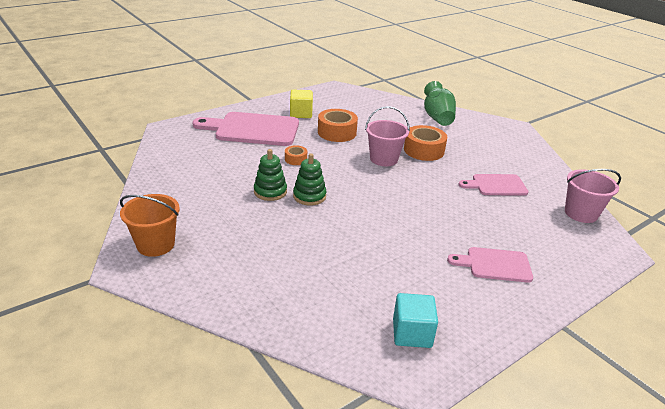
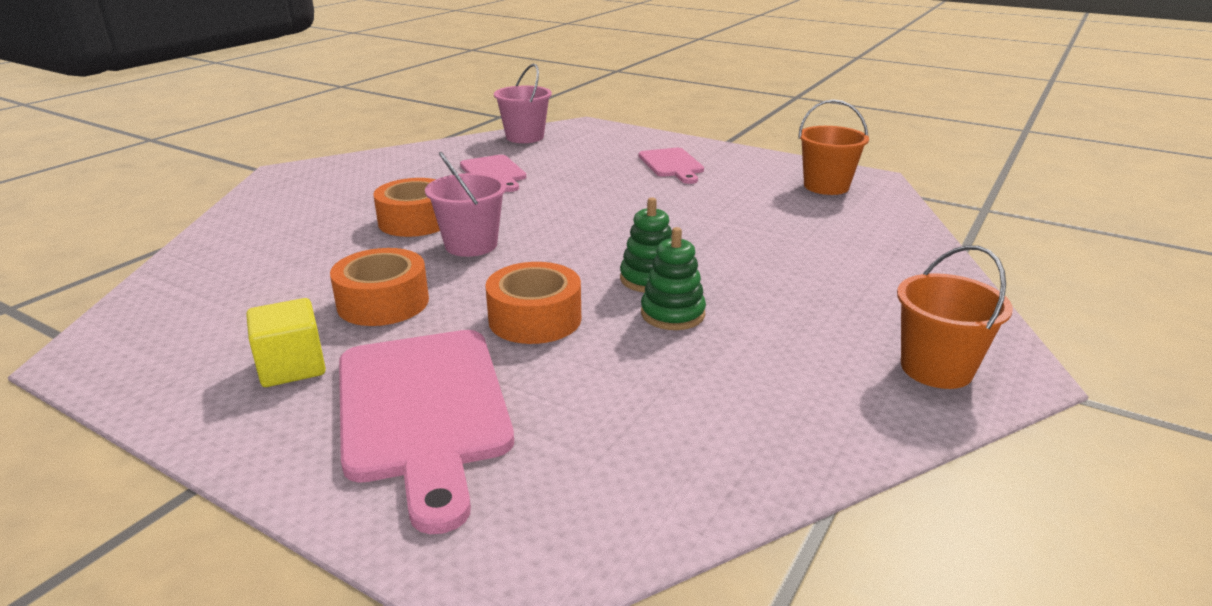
camera: 110 degrees left, 5 degrees down
orange tape [285,145,307,165] -> orange tape [485,262,581,344], size x1.90
turquoise cube [393,293,438,348] -> orange bucket [798,99,869,195]
green vase [424,81,456,126] -> none

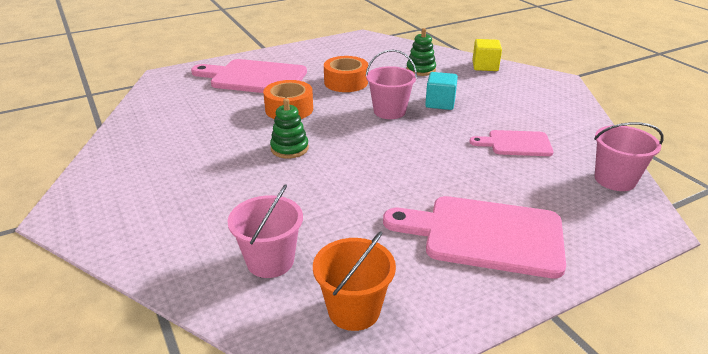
camera: 120 degrees right, 5 degrees up
yellow cube [246,298,326,387] -> yellow cube moved to [472,39,502,71]
orange tape [373,178,440,237] -> turquoise cube [425,72,458,110]
pink cutting board [639,148,704,184] -> pink cutting board [383,196,566,279], size x1.78
green stacking toy [641,227,706,330] -> green stacking toy moved to [406,28,436,76]
orange bucket [897,245,1013,389] -> none
none -> pink bucket [228,184,303,278]

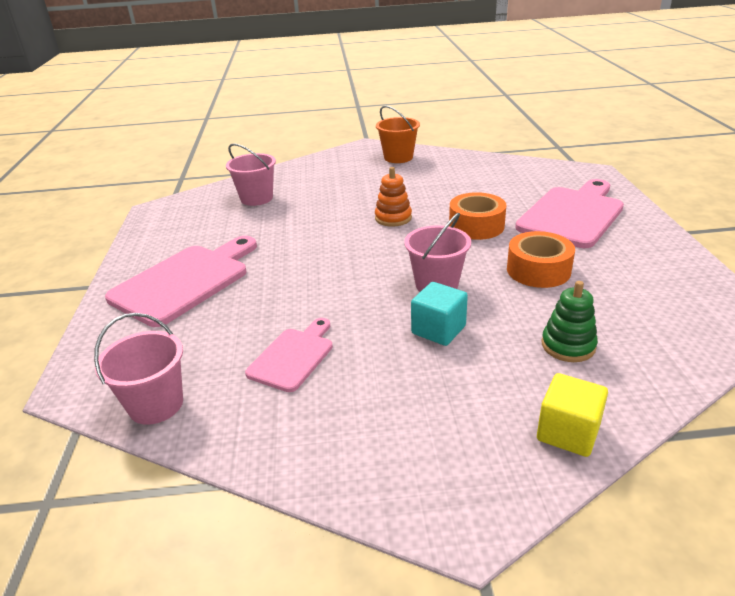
camera: 115 degrees right, 0 degrees up
green stacking toy [270,98,309,159] -> orange stacking toy [375,167,412,227]
orange bucket [313,231,396,331] -> orange bucket moved to [376,106,420,163]

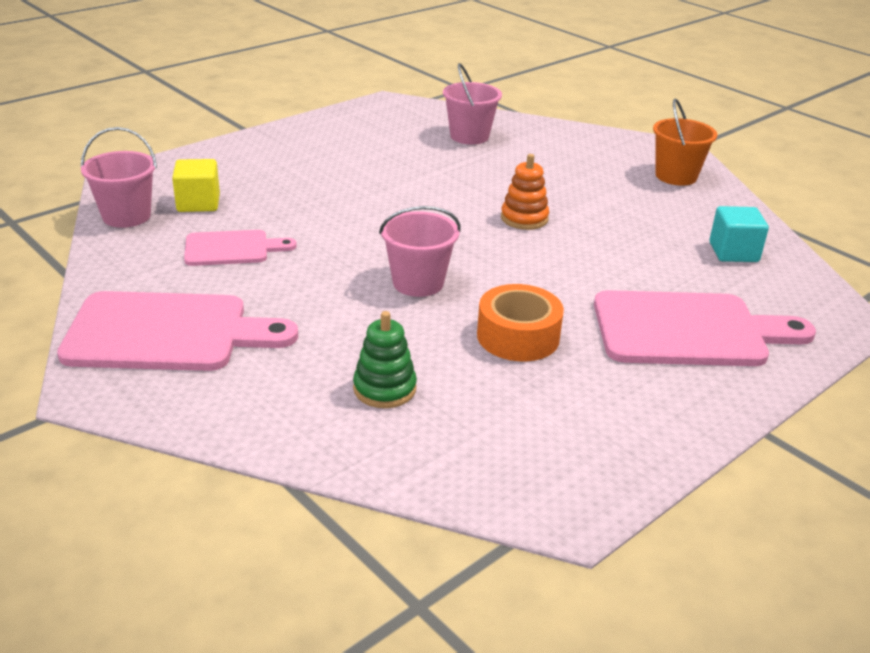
camera: 50 degrees right, 0 degrees up
pink cutting board [105,236,257,327] -> pink cutting board moved to [57,291,298,371]
turquoise cube [411,282,468,346] -> turquoise cube moved to [709,206,769,262]
orange tape [449,192,506,240] -> none
yellow cube [537,373,608,457] -> yellow cube moved to [172,159,220,212]

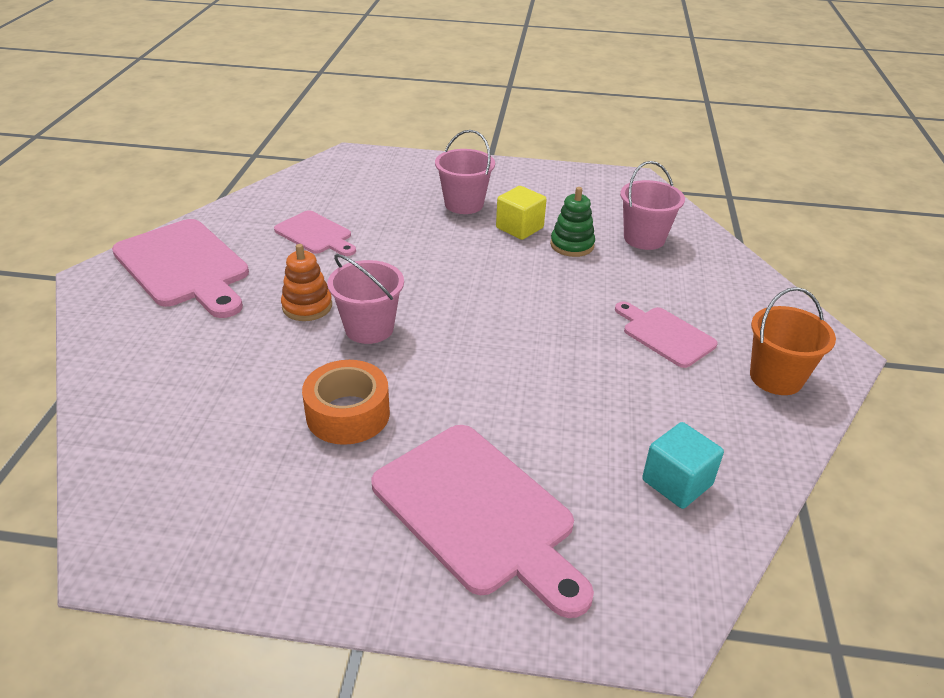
camera: 50 degrees right, 5 degrees up
pink bucket [81,127,157,228] -> pink bucket moved to [435,130,495,214]
yellow cube [172,159,220,212] -> yellow cube moved to [496,186,547,240]
green stacking toy [353,311,417,408] -> green stacking toy moved to [550,187,595,257]
orange stacking toy [501,154,549,230] -> orange stacking toy moved to [281,244,332,321]
none -> pink cutting board [615,301,718,368]

